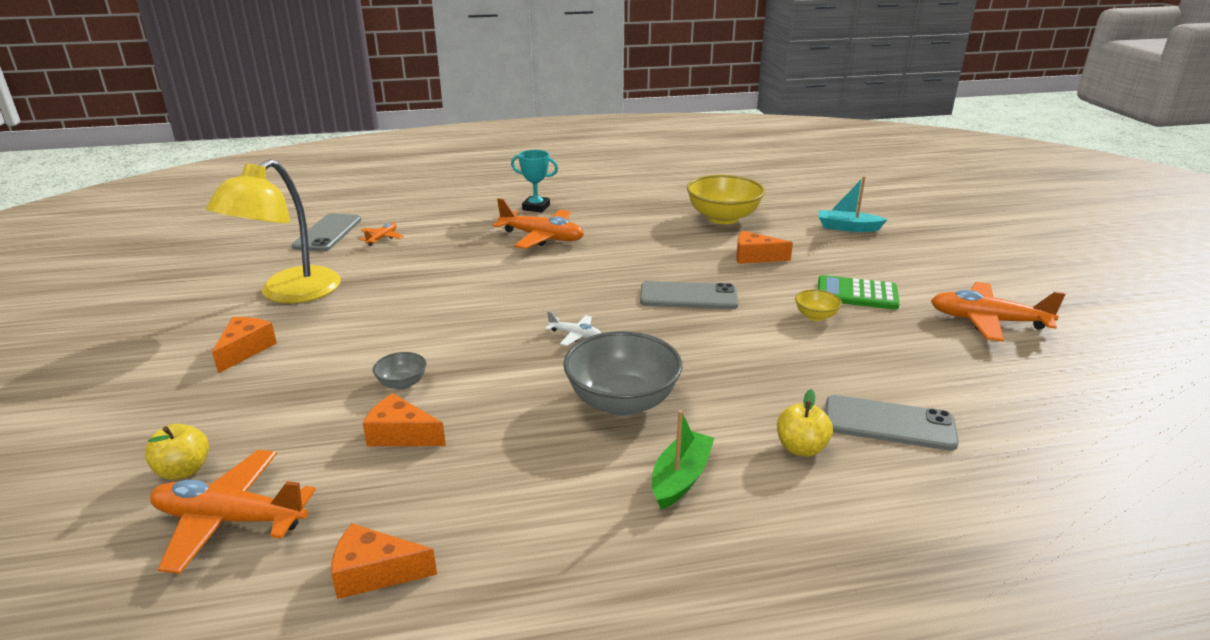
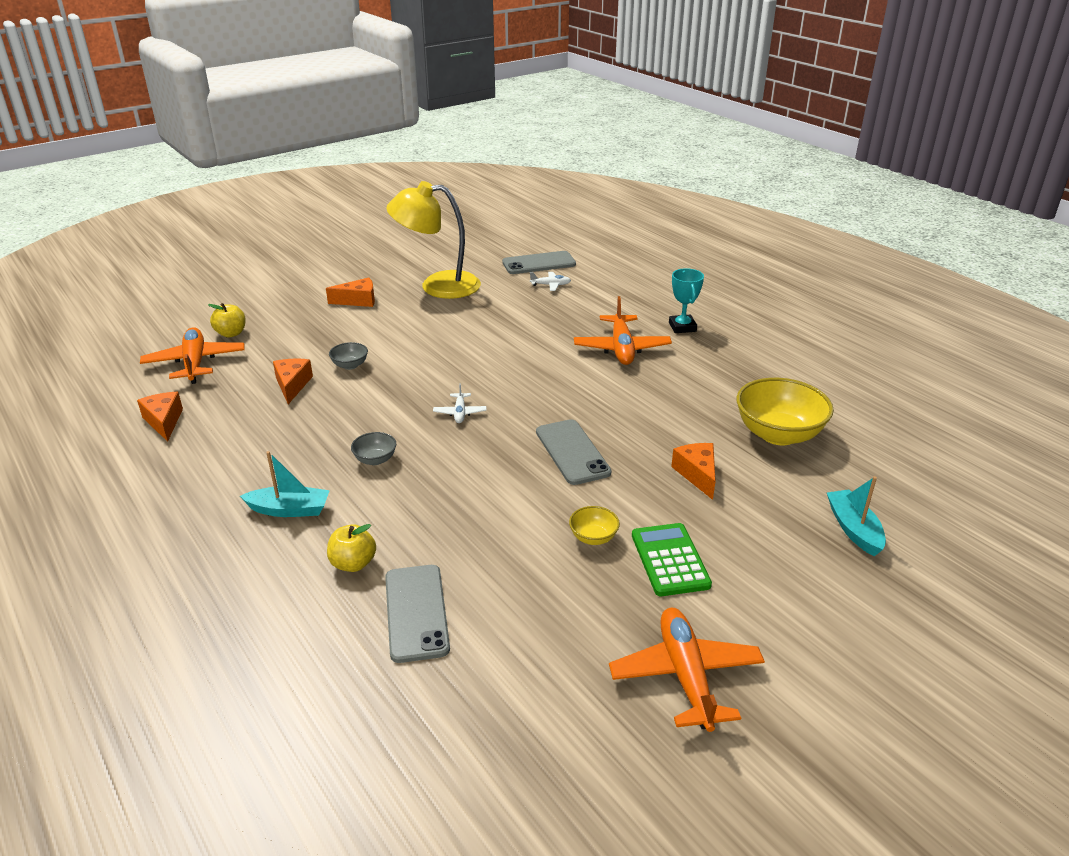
camera: 65 degrees right, 5 degrees up
orange plane [360,223,404,246] -> white plane [530,272,571,291]
grey bowl [563,331,682,416] -> grey bowl [351,432,396,465], size x0.46
green boat [652,410,714,510] -> turquoise boat [240,451,330,517]

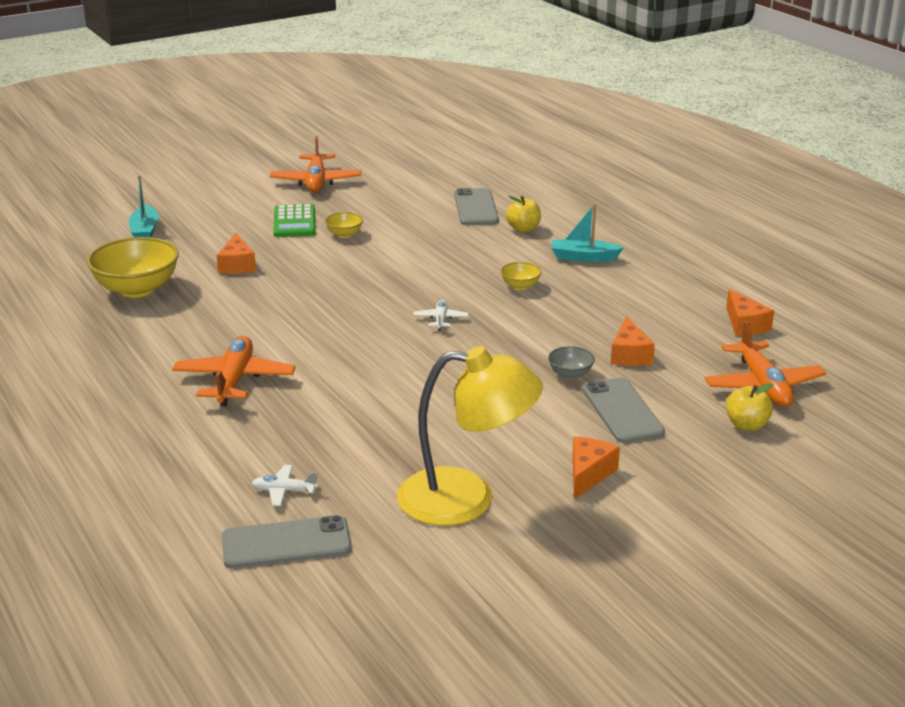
camera: 175 degrees left, 5 degrees down
orange cheese [326,277,375,307] -> orange cheese turned 120 degrees clockwise [572,437,620,499]
grey bowl [351,432,396,465] -> yellow bowl [500,262,542,290]
grey phone [536,419,611,485] -> grey phone moved to [582,378,665,443]
turquoise trophy [669,268,704,333] -> none

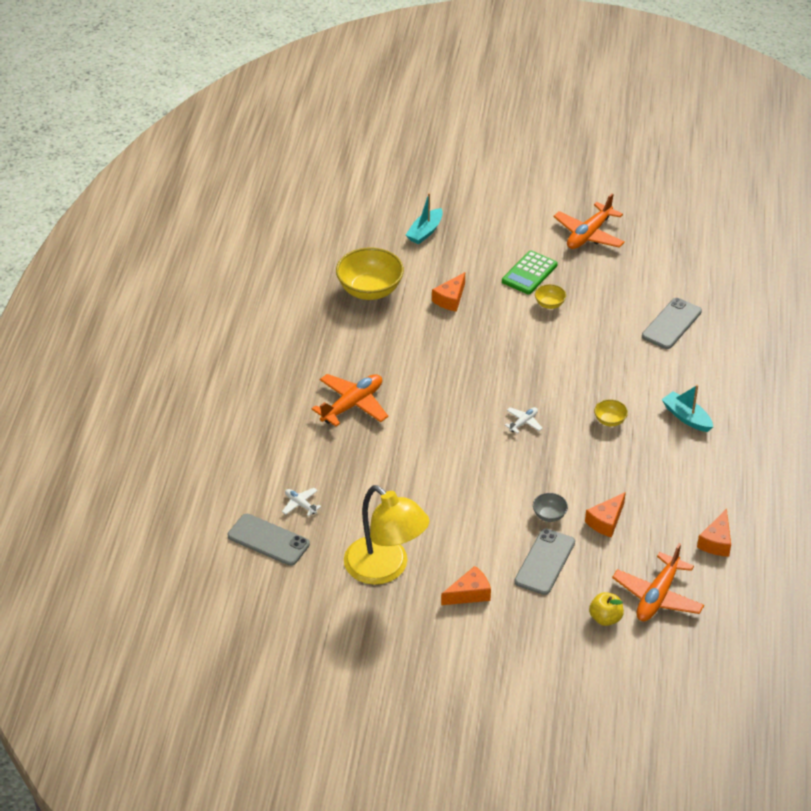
camera: 40 degrees right, 15 degrees up
yellow apple [506,196,541,232] -> none

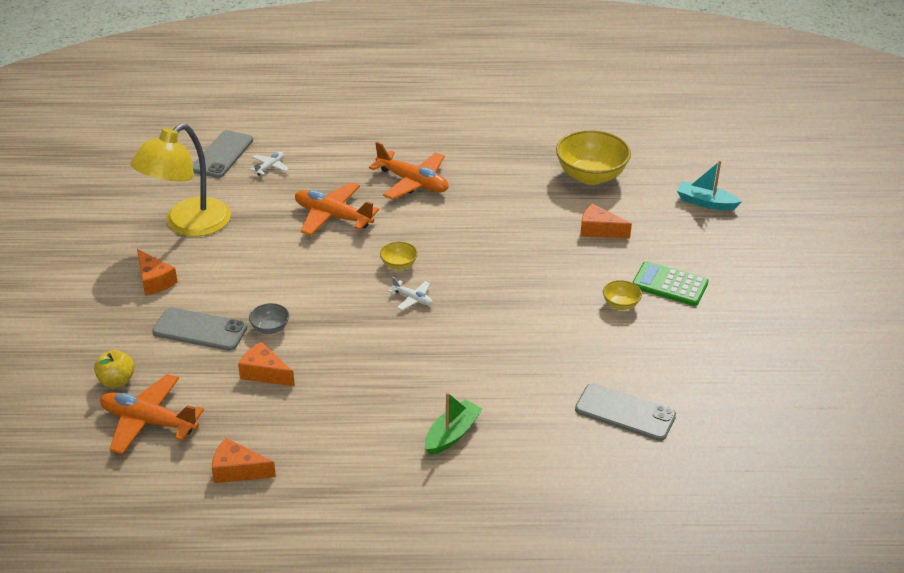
camera: 80 degrees right, 5 degrees down
orange plane [553,193,625,249] -> orange plane moved to [295,182,379,236]
yellow bowl [594,399,628,426] -> yellow bowl moved to [380,242,418,270]
turquoise boat [662,385,713,432] -> green boat [425,392,482,455]

